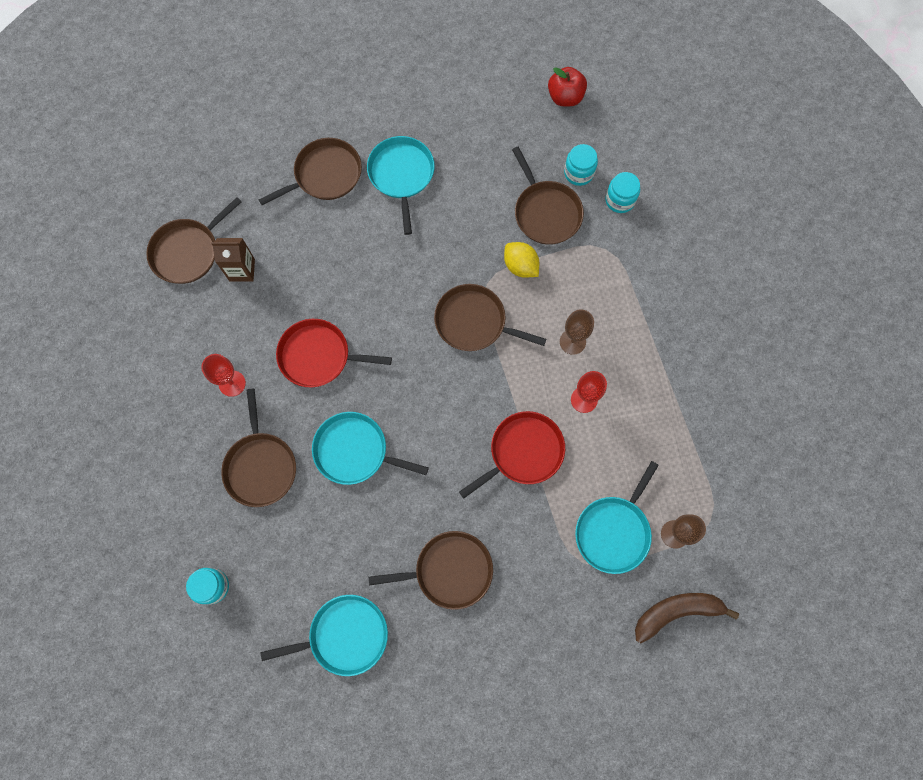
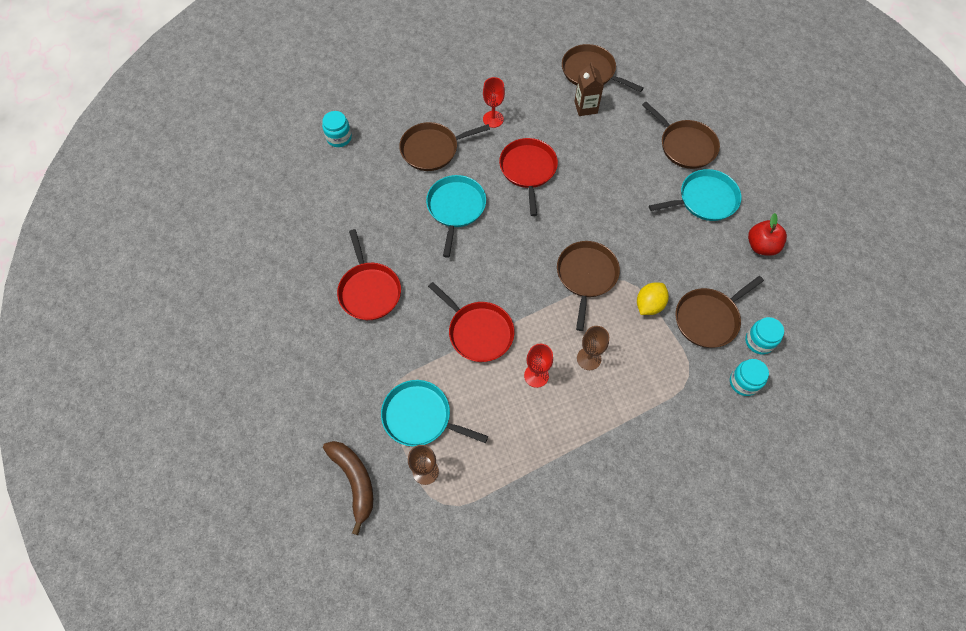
camera: 80 degrees right, 10 degrees down
turquoise pan [261,595,388,676] -> none
brown pan [369,531,493,610] -> red pan [337,229,401,320]
red apple [548,67,587,107] -> red apple moved to [748,213,787,256]

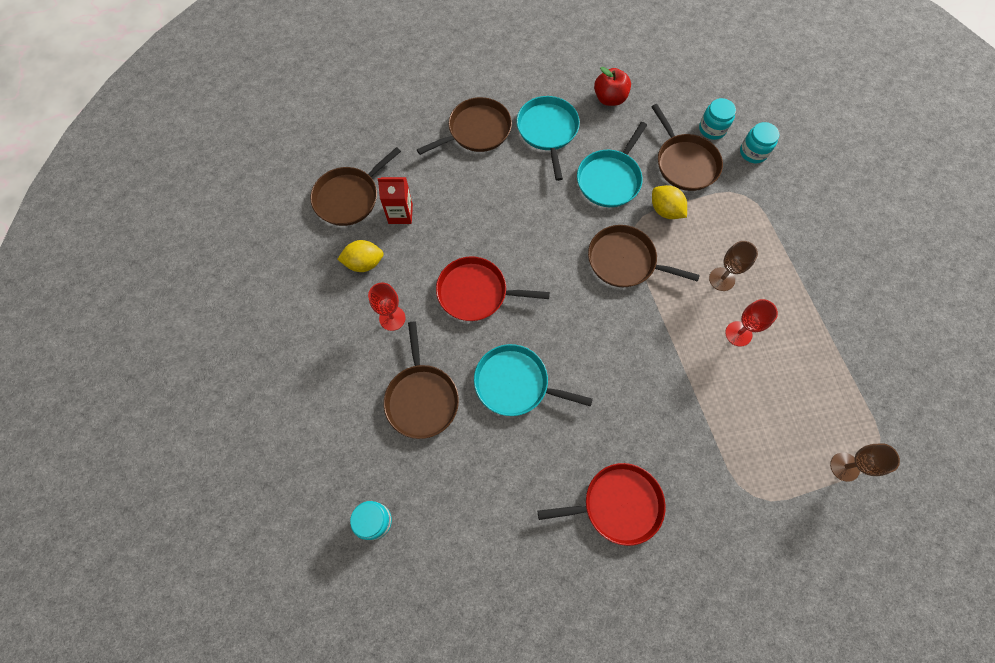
camera: 80 degrees left, 5 degrees up
brown banana [323,441,373,535] -> none
turquoise pan [381,380,488,447] -> turquoise pan moved to [577,122,647,207]
red pan [428,282,515,362] -> none
brown carton [574,62,604,116] -> red carton [378,177,413,224]
none -> yellow lemon [337,240,384,272]

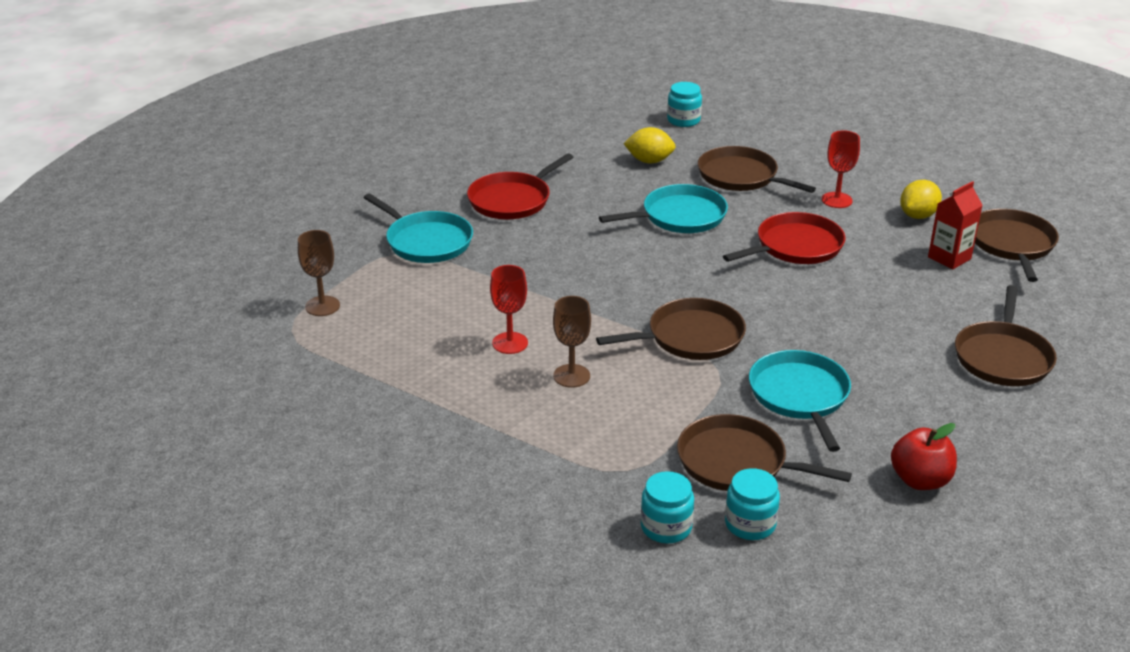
camera: 140 degrees right, 35 degrees down
turquoise pan [517,96,580,181] -> turquoise pan moved to [364,194,473,263]
yellow lemon [652,185,687,219] -> yellow lemon moved to [624,127,676,163]

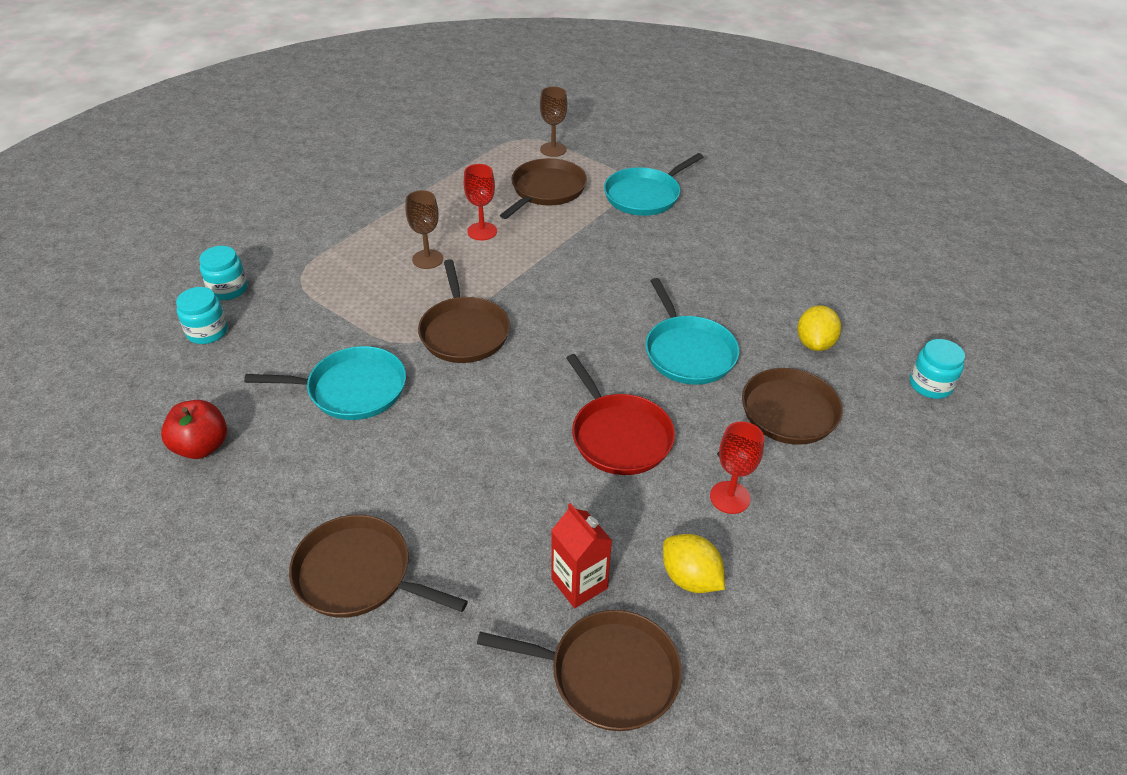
camera: 95 degrees right, 10 degrees up
red pan [467,153,573,219] -> none
brown pan [677,414,852,491] -> brown pan moved to [500,158,587,219]

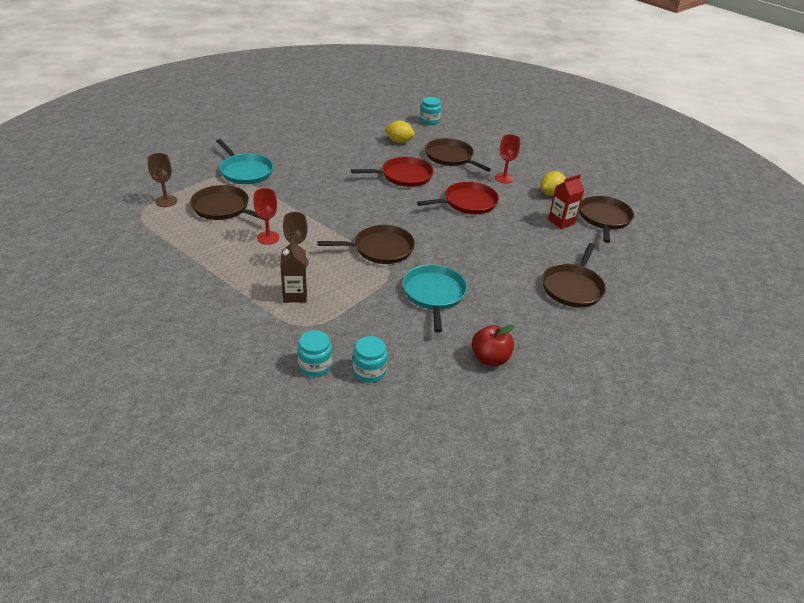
camera: 90 degrees left, 5 degrees down
turquoise pan [645,278,739,385] -> red pan [351,157,434,187]
none -> brown carton [280,238,307,303]

